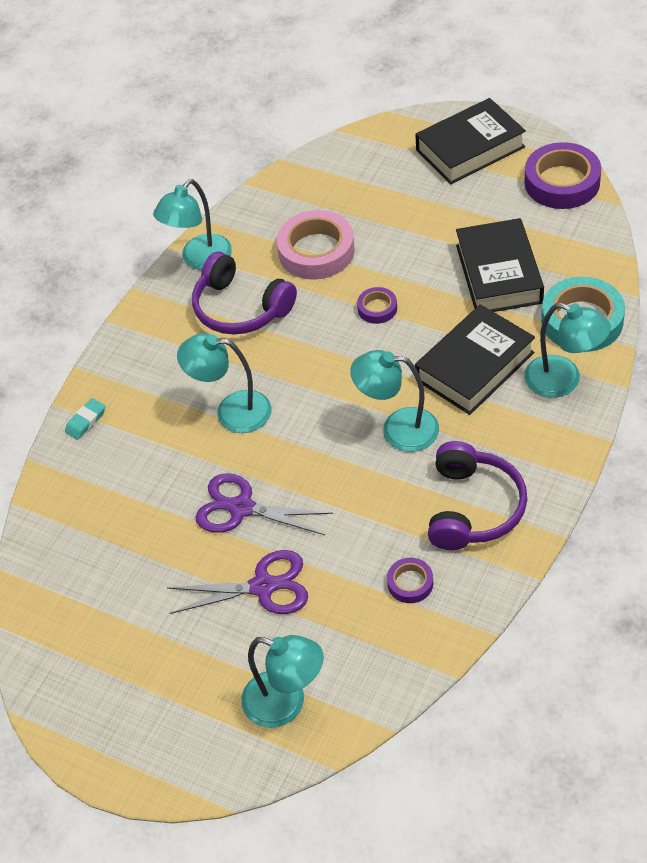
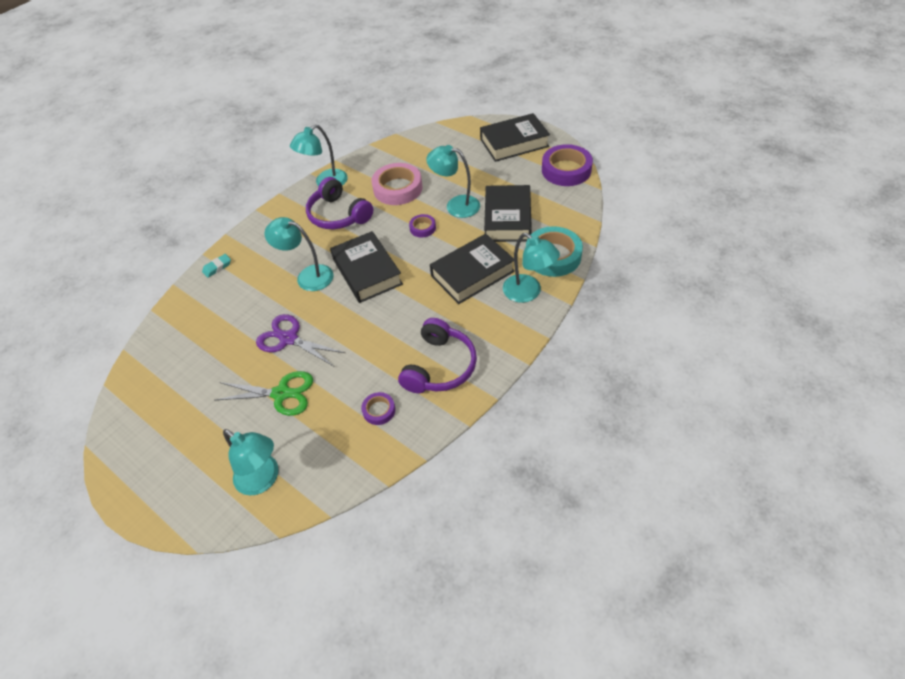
camera: 10 degrees right, 0 degrees up
purple scissors [167,550,308,614] -> green scissors [215,371,313,416]
turquoise lamp [350,350,439,452] -> turquoise lamp moved to [426,145,480,218]
none -> black book [330,231,403,303]

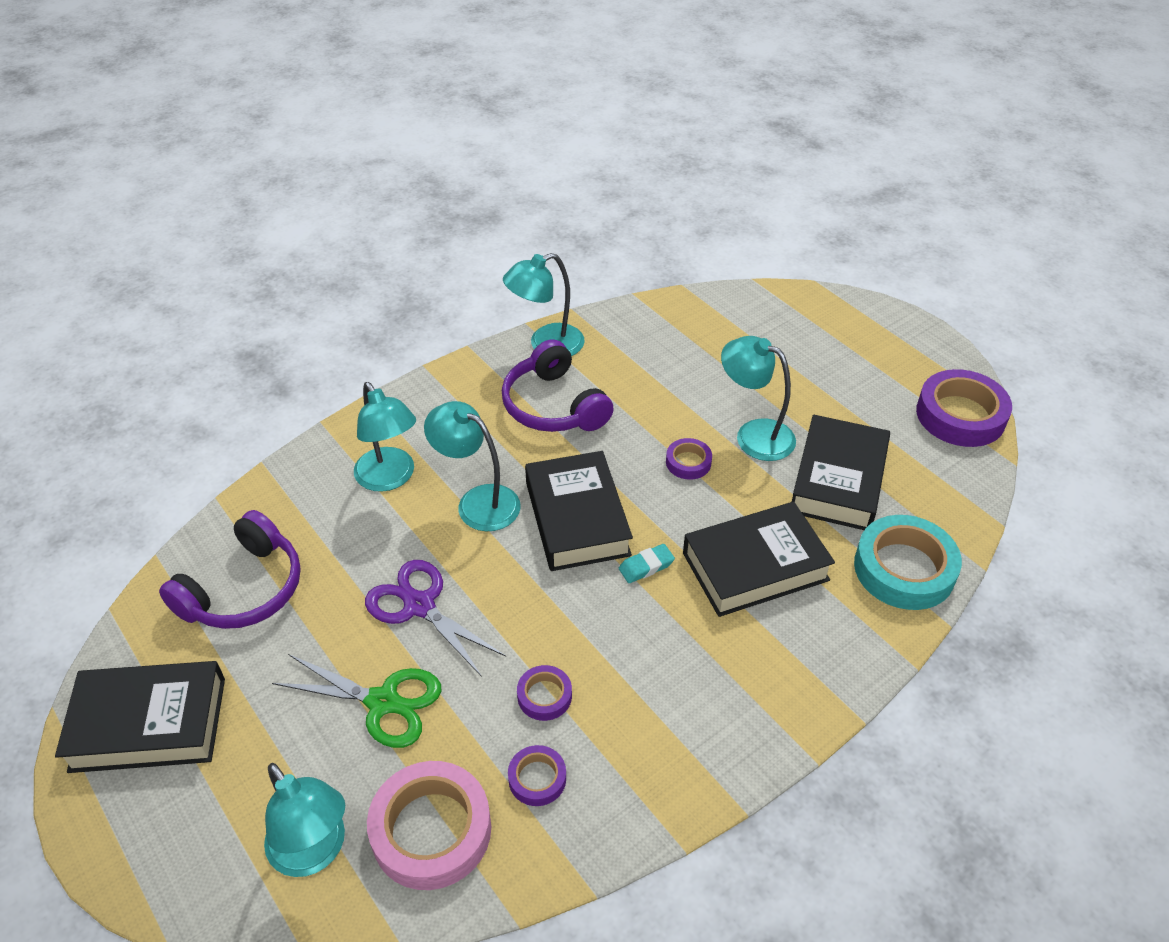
camera: 10 degrees right, 5 degrees down
turquoise eraser [202,254,231,278] -> turquoise eraser moved to [619,544,675,583]
pink tape [371,163,422,205] -> pink tape moved to [367,761,491,890]
purple headphones [398,318,477,393] -> purple headphones moved to [159,510,301,629]
black book [480,113,550,162] -> black book moved to [55,661,225,773]
turquoise lamp [503,233,560,303] -> turquoise lamp moved to [354,382,416,492]
none -> purple tape [517,665,572,721]

